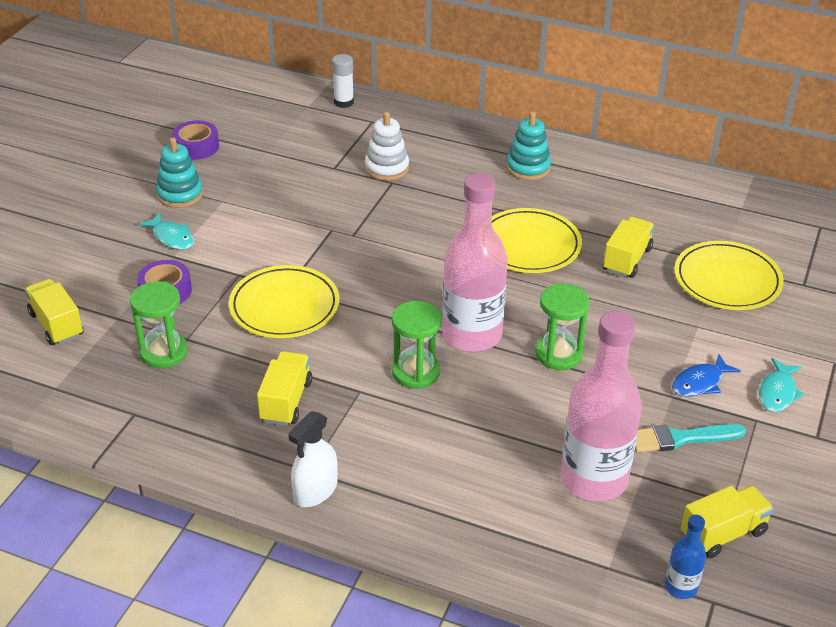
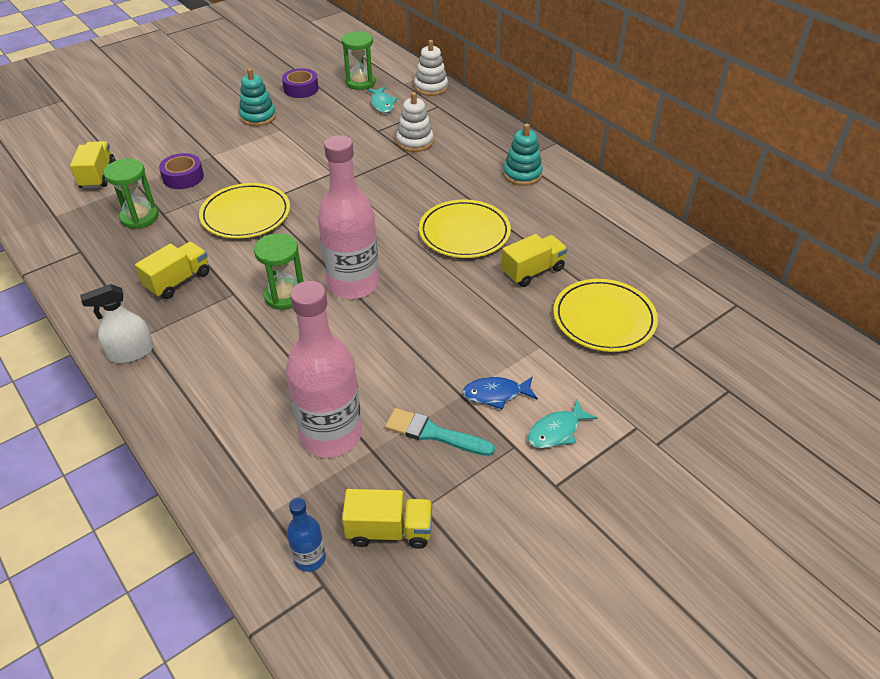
camera: 30 degrees right, 5 degrees up
turquoise fish [138,213,194,250] -> turquoise fish moved to [367,87,397,113]
white glue stick [332,54,354,108] -> white stacking toy [414,40,448,96]
green hourglass [535,284,590,370] -> green hourglass moved to [342,31,376,90]

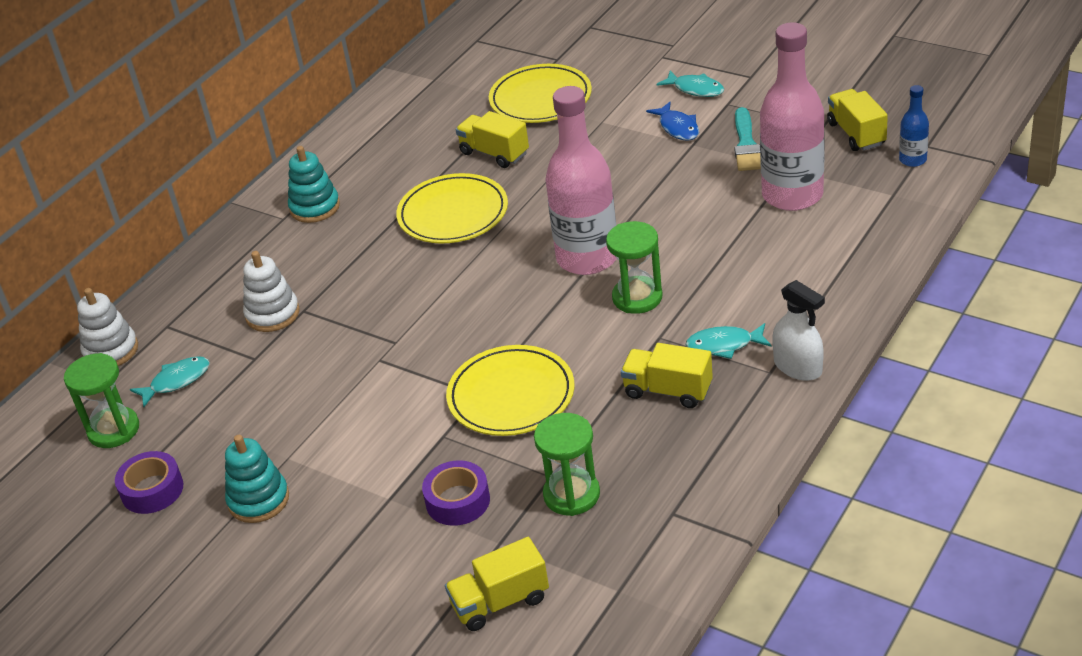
camera: 105 degrees left, 5 degrees down
none -> turquoise fish [686,323,771,359]

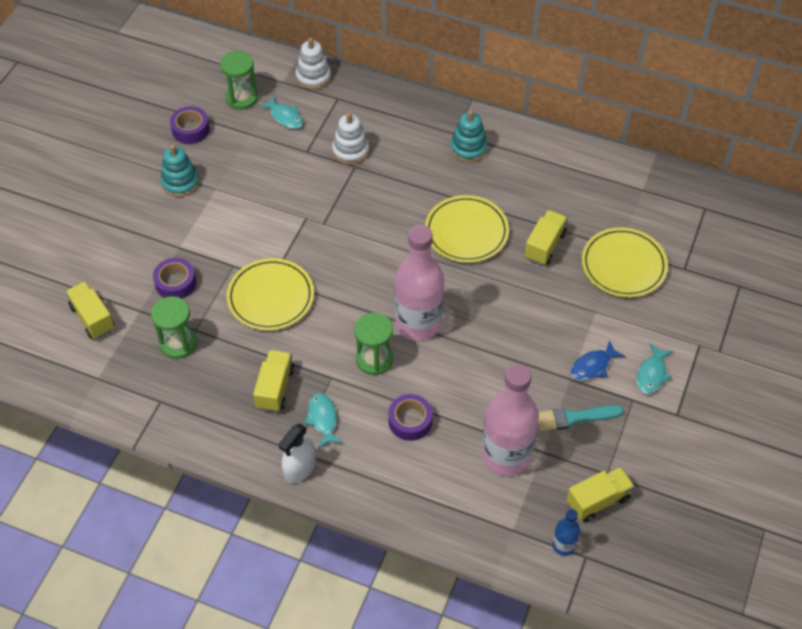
camera: 75 degrees right, 15 degrees up
none -> purple tape [388,394,433,441]

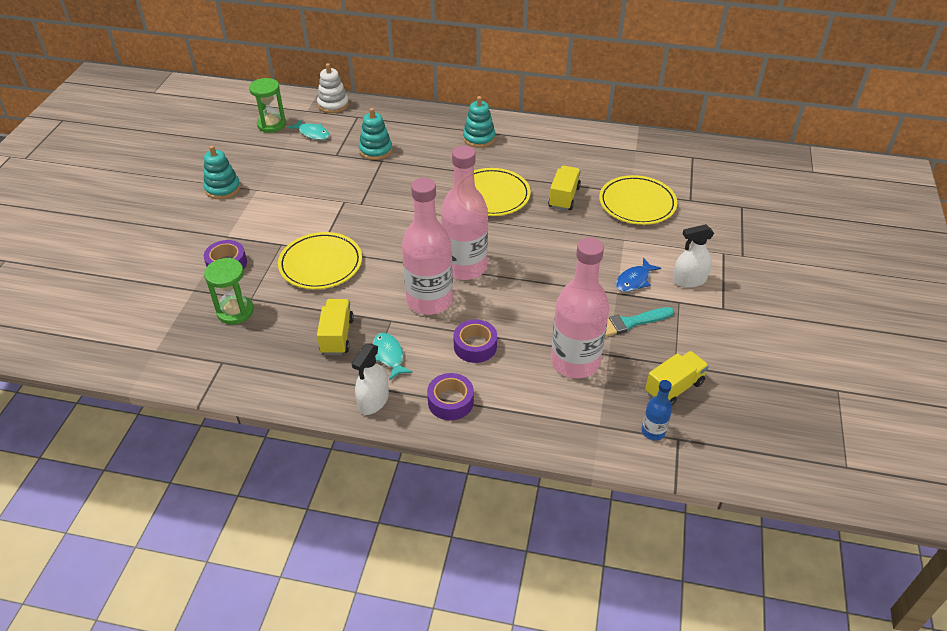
camera: 10 degrees left, 10 degrees down
yellow truck [66,281,115,339] -> none
purple tape [170,106,210,144] -> purple tape moved to [427,373,474,420]
white stacking toy [332,112,369,165] -> turquoise stacking toy [359,108,392,160]
green hourglass [354,313,393,375] -> pink bottle [402,178,453,315]
turquoise fish [636,343,673,394] -> white spray bottle [672,224,714,288]

